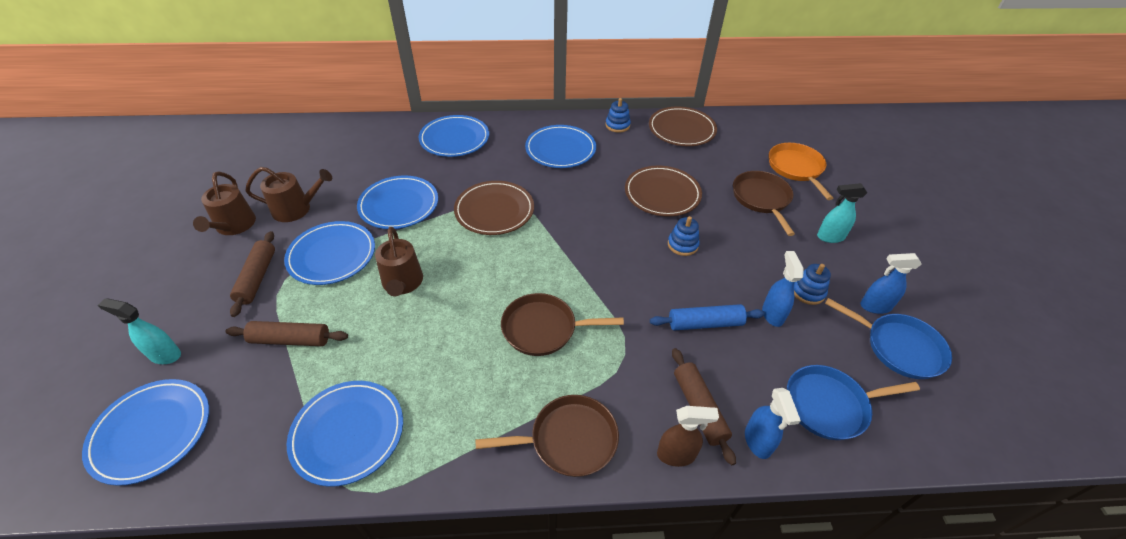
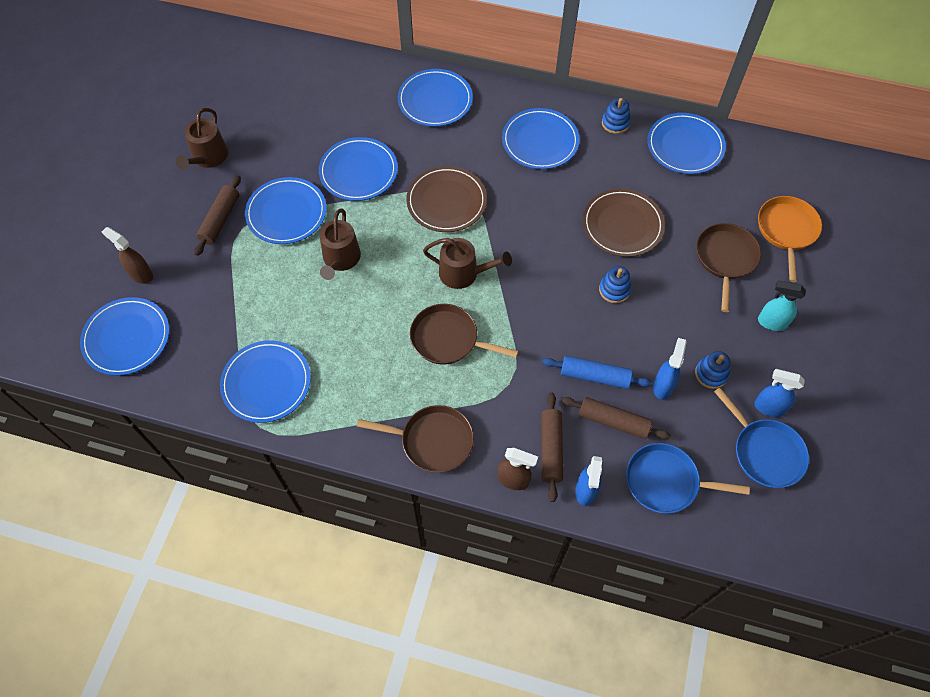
camera: 20 degrees right, 15 degrees up
turquoise spray bottle [98,298,181,364] -> brown spray bottle [102,227,153,284]
brown rolling pin [225,321,348,346] -> brown rolling pin moved to [561,397,671,440]
brown watering can [246,167,332,222] -> brown watering can moved to [423,238,512,289]
brown plate [649,107,717,146] -> blue plate [647,113,726,174]

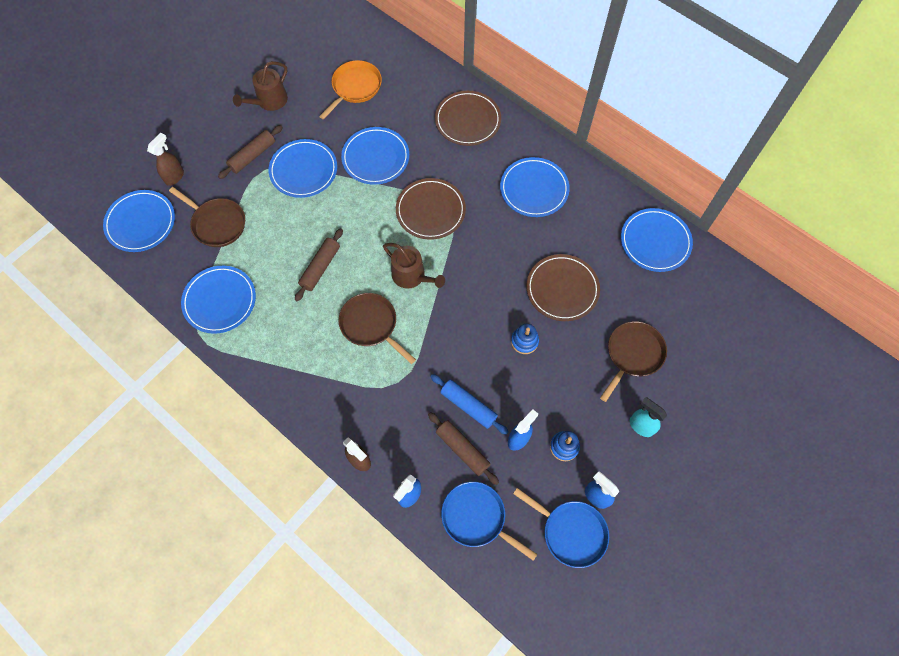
camera: 25 degrees right, 5 degrees up
brown spray bottle [102,227,153,284] -> brown spray bottle turned 60 degrees clockwise [147,133,184,186]
brown watering can [320,209,361,280] -> none
brown pan [357,405,474,473] -> brown pan moved to [169,187,245,247]
blue plate [398,69,473,127] -> brown plate [435,91,501,146]
brown rolling pin [541,392,563,502] -> brown rolling pin moved to [295,228,343,302]
blue stacking toy [602,98,631,134] -> none
blue pan [714,387,809,488] -> blue pan turned 45 degrees counterclockwise [513,488,609,568]
orange pan [758,196,822,282] -> orange pan moved to [319,60,382,119]

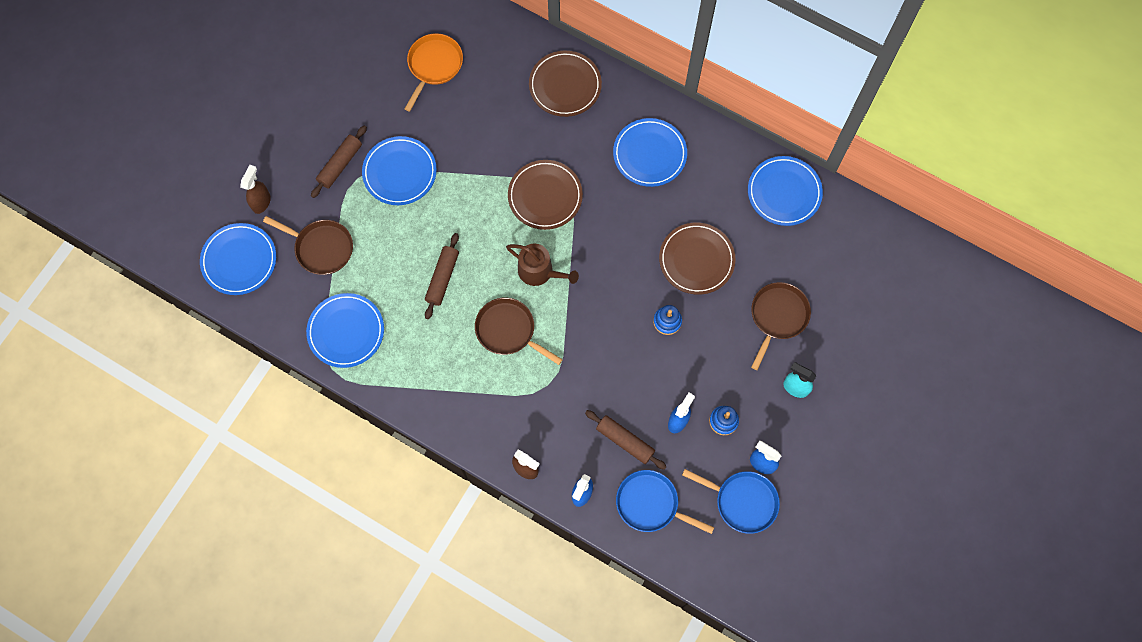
camera: 10 degrees left, 5 degrees up
brown watering can [233,61,288,111] -> none
blue plate [341,127,409,185] -> none
blue rolling pin [430,374,509,435] -> none

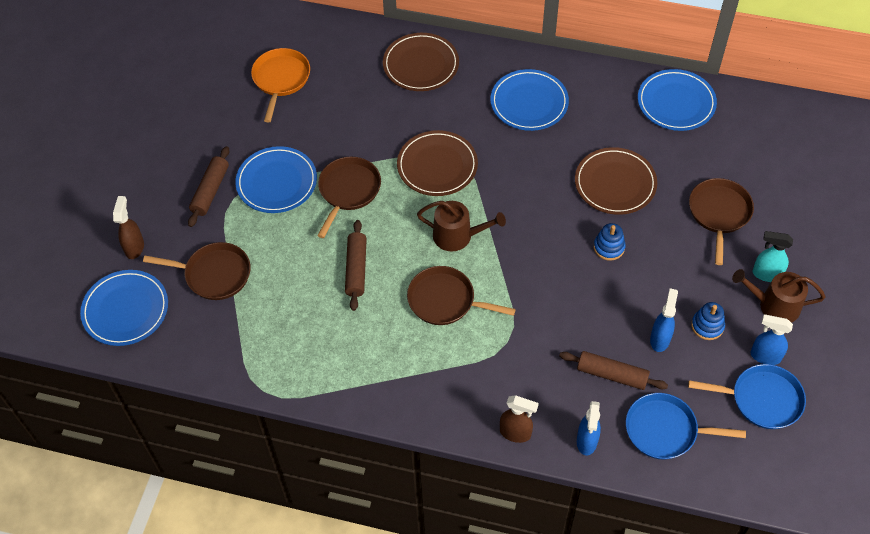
camera: 15 degrees left, 15 degrees down
blue plate [306,293,384,368] -> none
none -> brown pan [317,157,381,238]
none -> brown watering can [732,269,826,323]

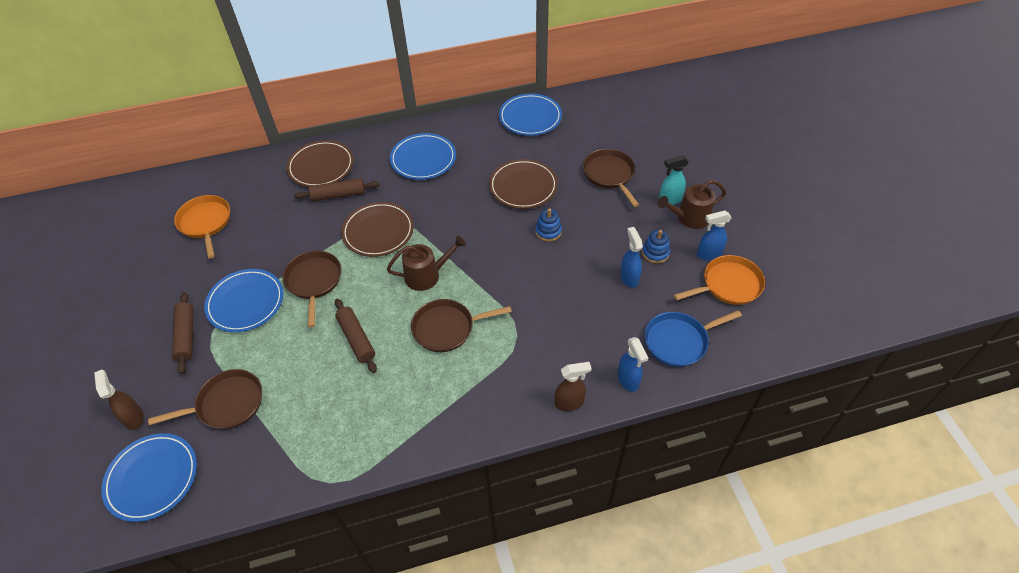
camera: 30 degrees left, 5 degrees down
brown rolling pin [559,351,668,390] -> brown rolling pin moved to [294,179,379,201]
blue pan [688,364,806,429] -> orange pan [673,255,765,305]

